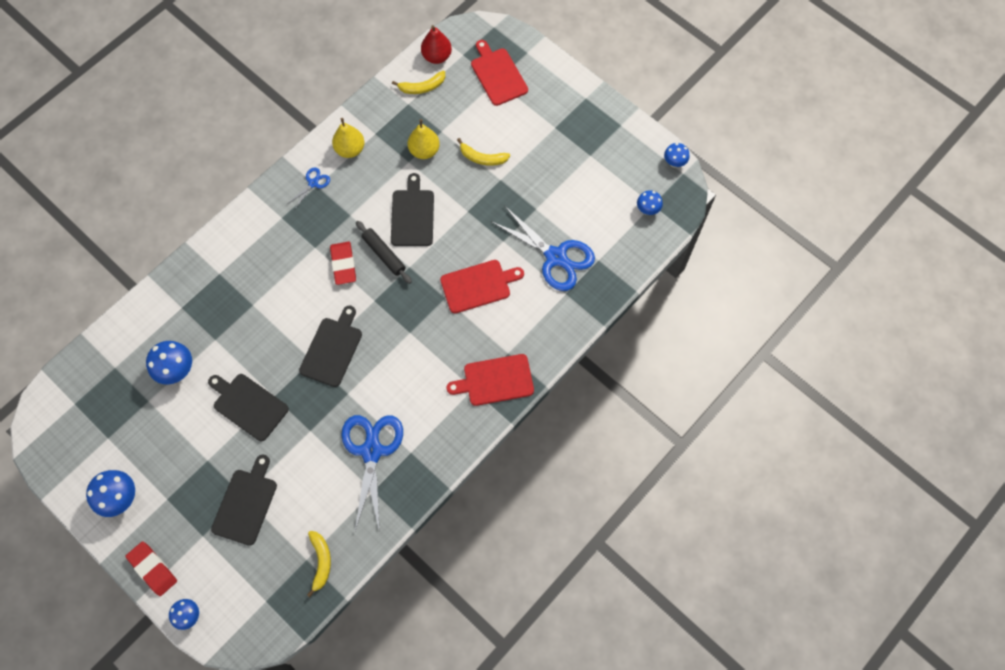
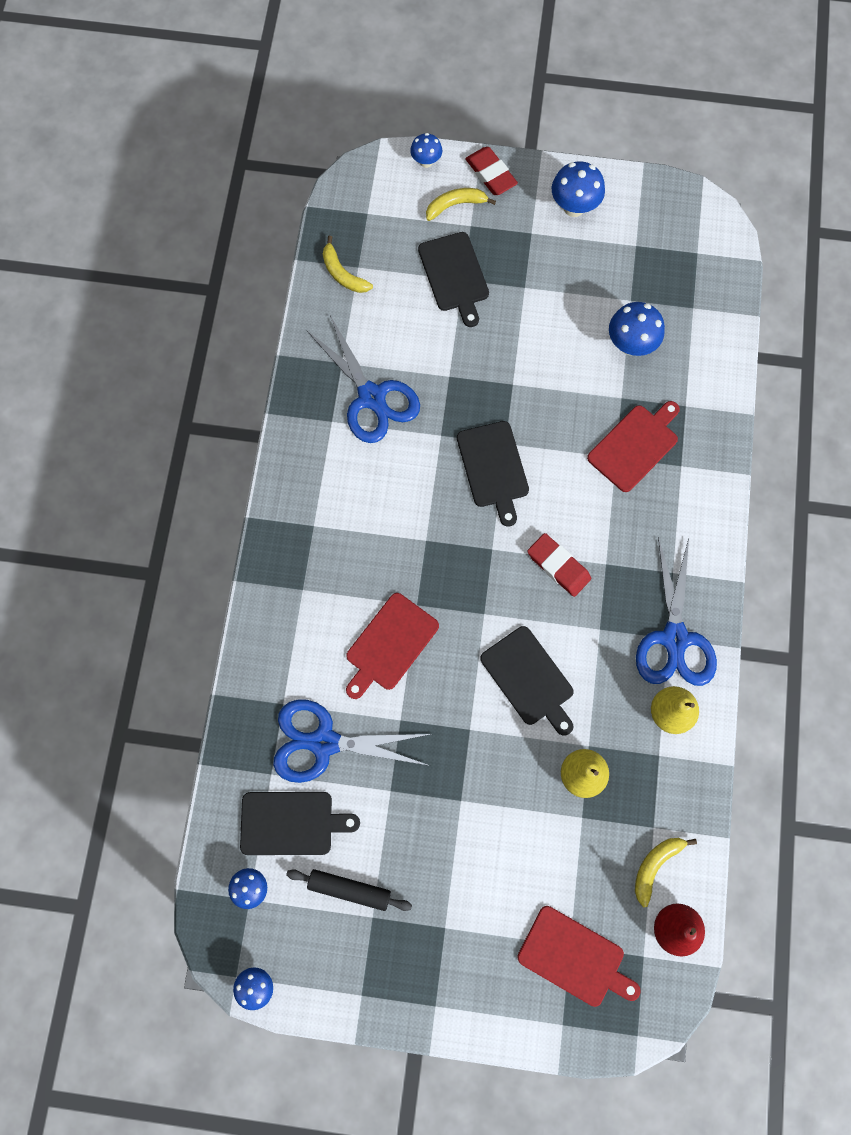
camera: 145 degrees right, 5 degrees up
red eraser [125,541,177,596] -> red eraser turned 45 degrees clockwise [465,147,518,195]
black cutting board [208,374,289,441] -> black cutting board moved to [240,792,360,855]
blue scissors [287,167,330,209] -> blue scissors [636,537,717,686], size x2.16
black rolling pin [356,221,412,284] -> black rolling pin moved to [286,869,412,911]
red cutting board [447,354,534,406] -> red cutting board moved to [587,401,680,492]
yellow banana [457,138,510,166] -> yellow banana moved to [426,188,496,221]

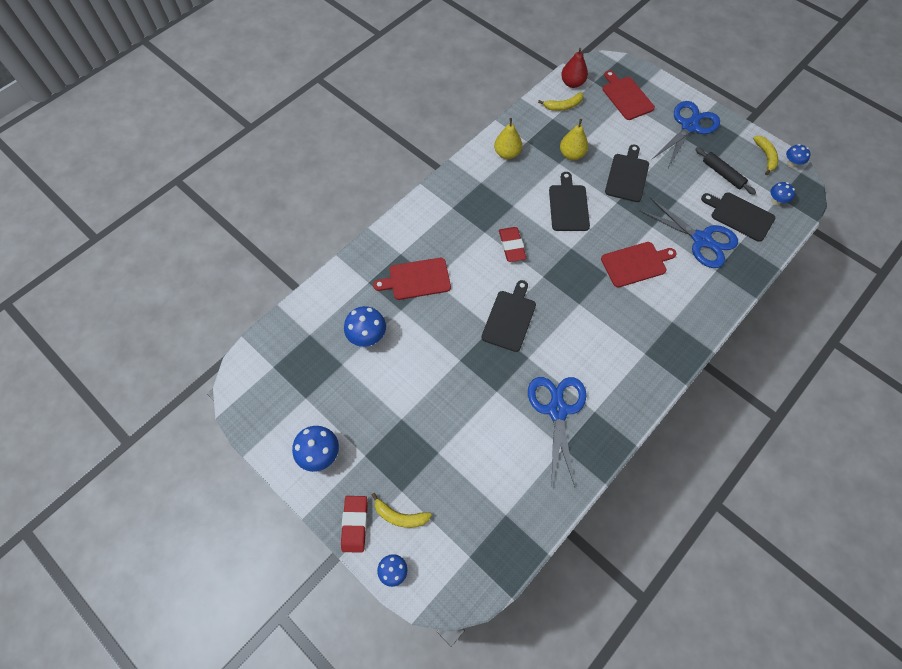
camera: 145 degrees left, 10 degrees down
yellow banana [323,236,373,293] -> yellow banana moved to [753,136,778,175]
black cutting board [418,232,489,327] -> black cutting board moved to [605,145,649,202]
blue scissors [636,537,717,686] -> blue scissors moved to [652,101,720,168]

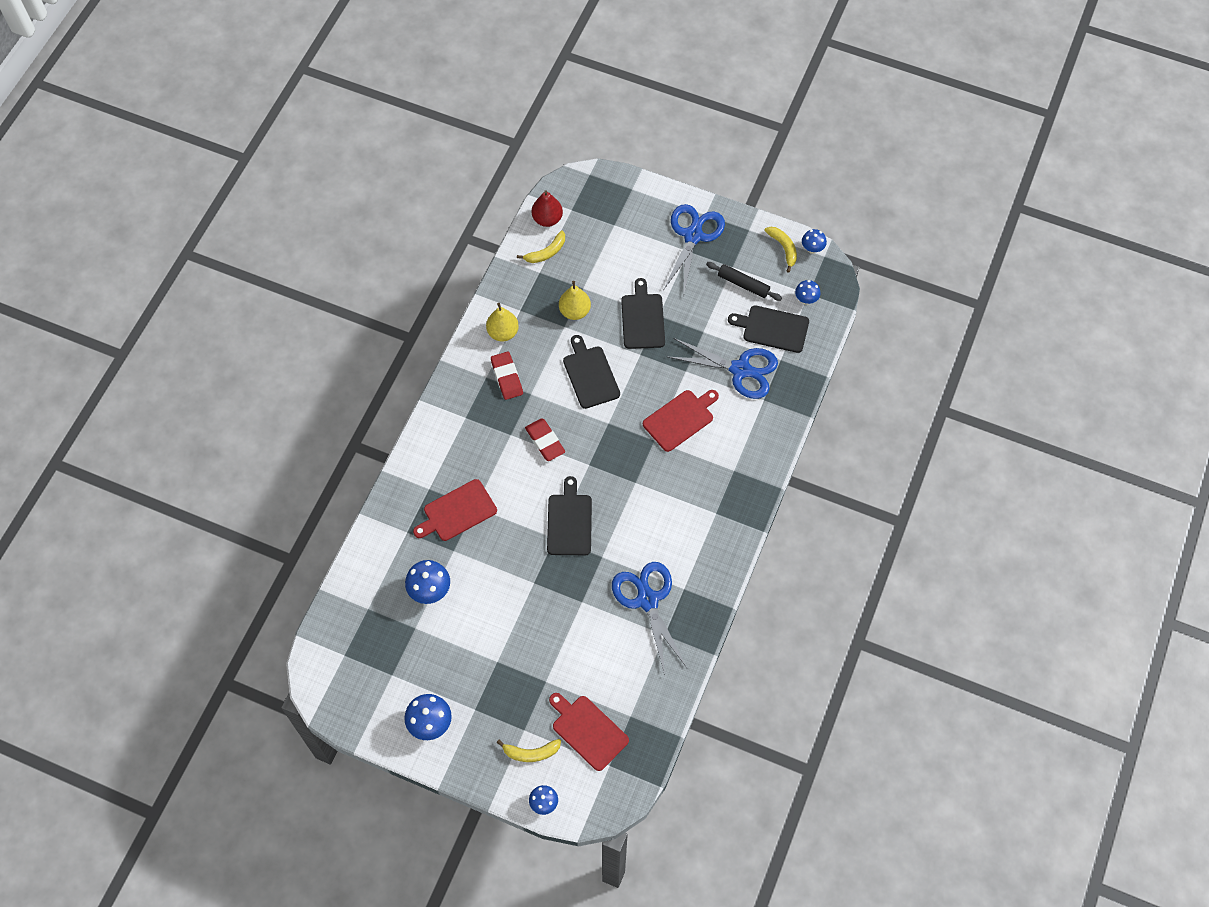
camera: 20 degrees left, 0 degrees up
red eraser [341,496,368,553] -> red eraser moved to [491,351,523,400]
red cutting board [602,70,655,120] -> red cutting board moved to [549,693,629,771]

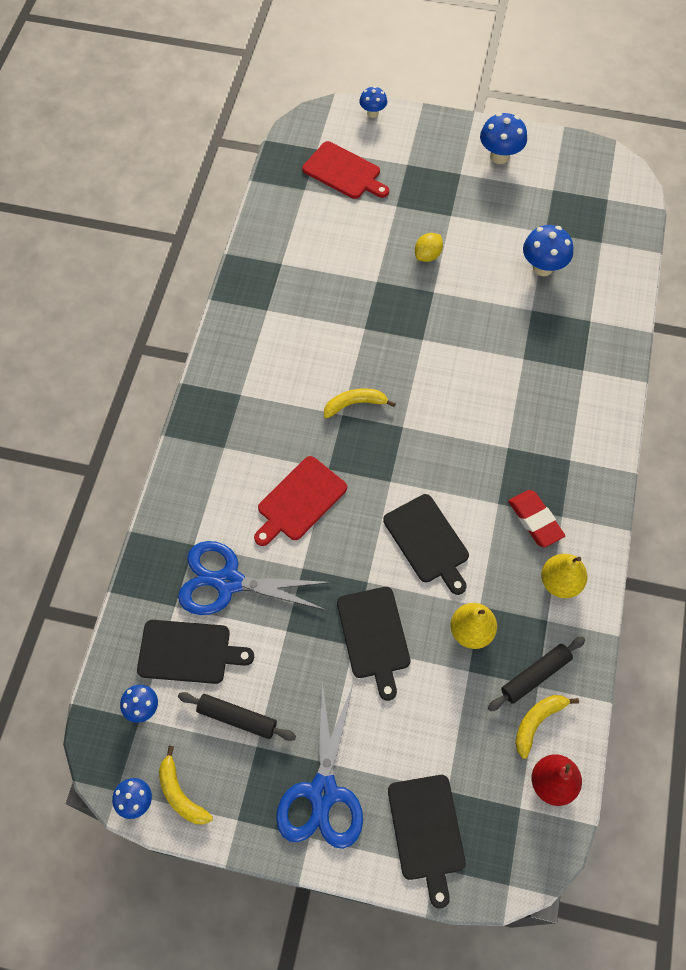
camera: 170 degrees right, 0 degrees up
red cutting board [413,479,497,541] -> none
yellow banana [497,739,561,762] -> yellow banana moved to [324,388,395,418]
red eraser [525,418,565,461] -> none
black cutting board [547,476,592,555] -> black cutting board moved to [388,775,466,908]
blue scissors [612,562,687,675] -> none
none -> yellow lemon [415,233,443,262]
none -> black rolling pin [488,637,585,711]

